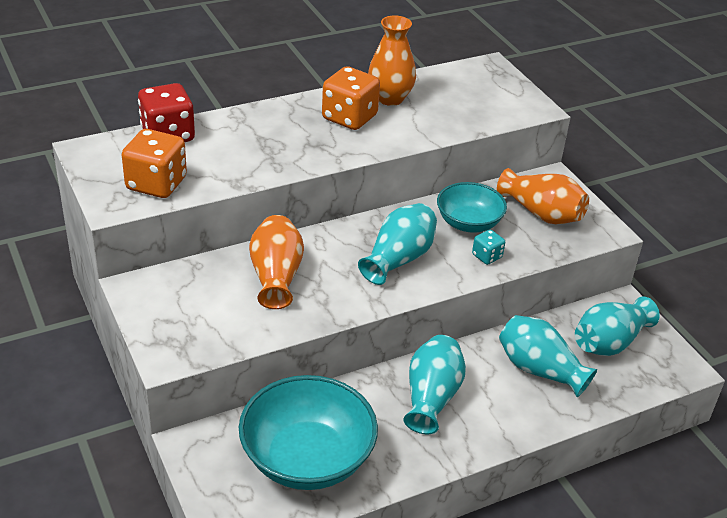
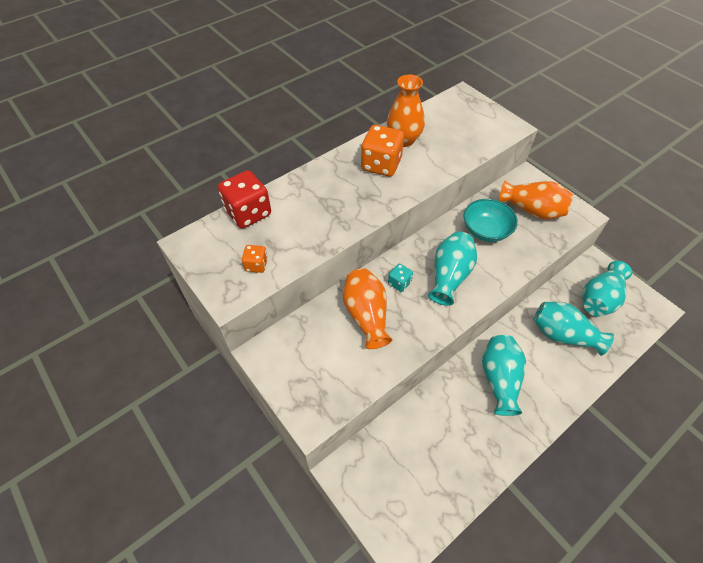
camera: 10 degrees left, 15 degrees up
orange dice [122,129,187,198] -> orange dice [242,245,268,273], size x0.51
turquoise bowl [239,375,378,490] -> none
turquoise dice [472,230,505,265] -> turquoise dice moved to [388,263,413,292]

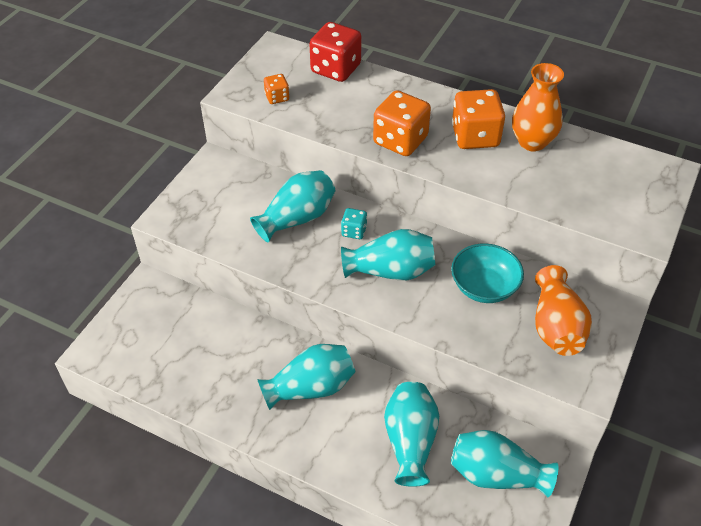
camera: 65 degrees right, 5 degrees down
orange vase [343,268,392,349] -> turquoise vase [250,170,335,242]
none -> orange dice [373,90,431,156]

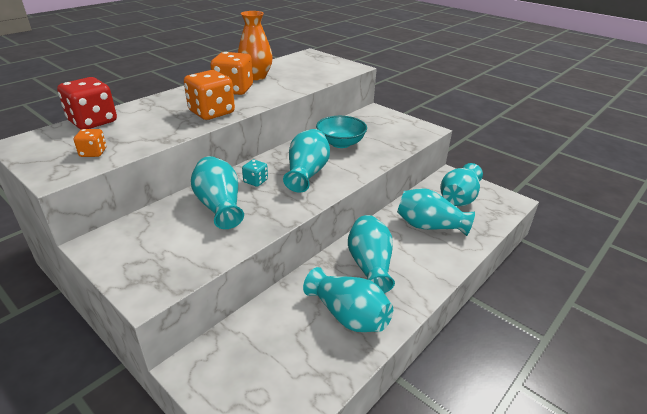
camera: 75 degrees left, 15 degrees down
orange vase [535,265,592,356] -> none
none -> turquoise vase [303,267,393,332]

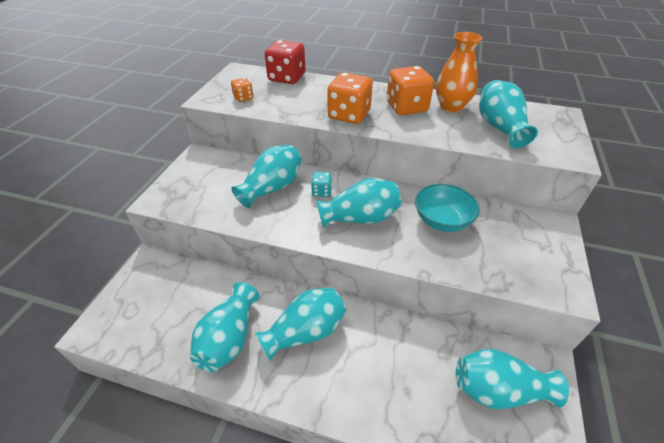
camera: 65 degrees right, 10 degrees up
turquoise vase [397,188,475,236] -> turquoise vase moved to [479,80,538,148]

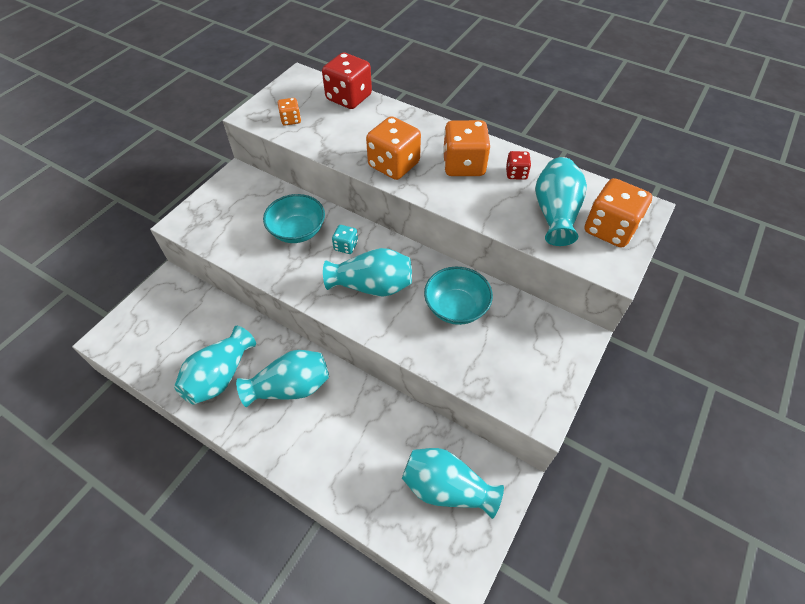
camera: 15 degrees right, 10 degrees up
turquoise vase [231,145,302,208] -> turquoise bowl [263,194,325,243]
orange vase [436,32,482,112] -> red dice [506,151,531,180]
none -> orange dice [585,178,652,248]

